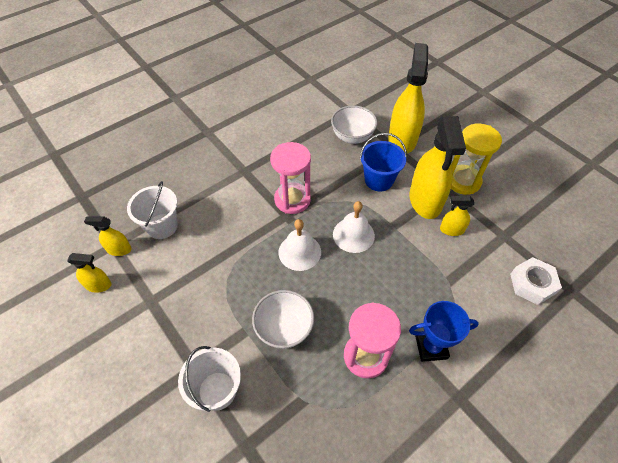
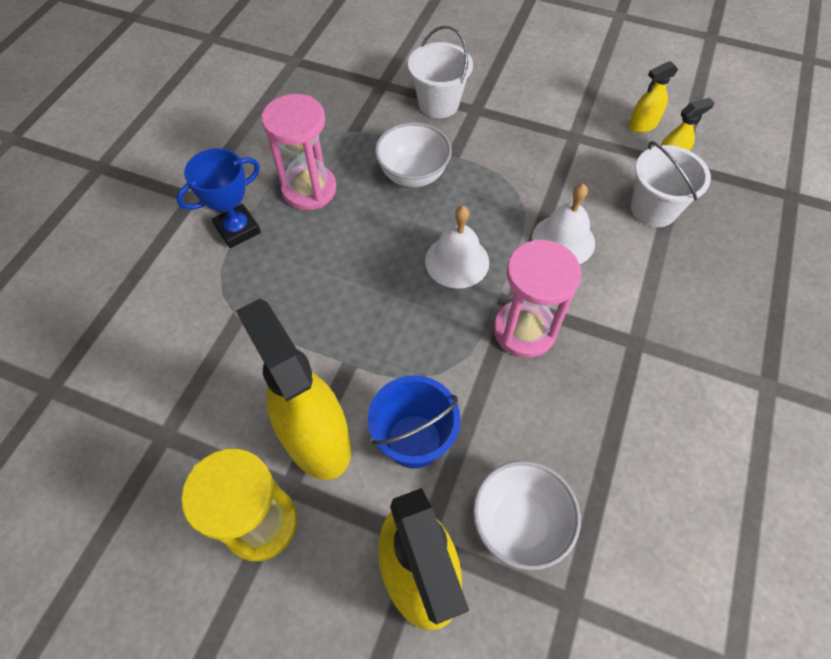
camera: 150 degrees right, 5 degrees up
white bell [333,201,375,253] -> white bell moved to [532,183,595,264]
yellow spray bottle [440,196,474,236] -> none
white nut [510,257,562,305] -> none

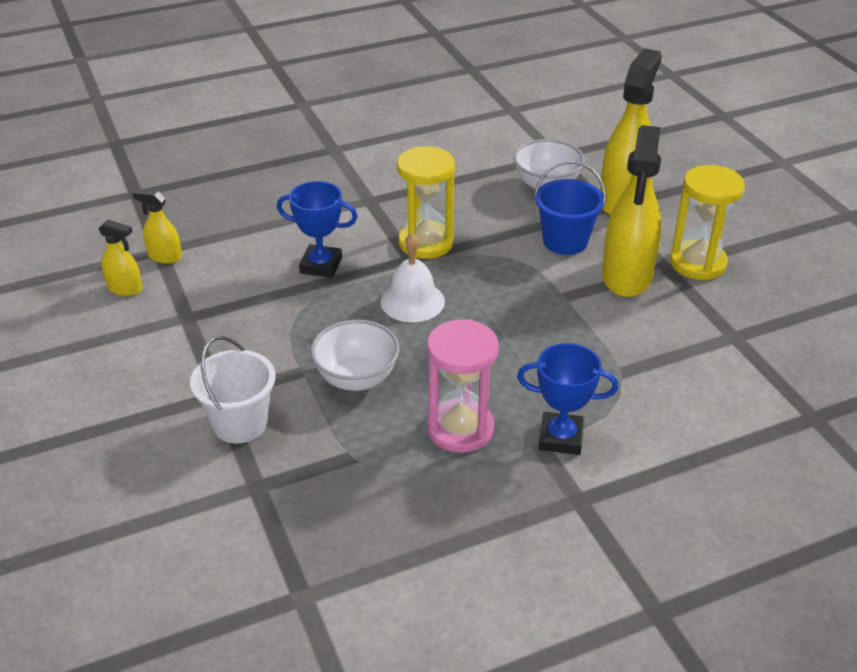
camera: 135 degrees left, 20 degrees down
pink hourglass [493,239,582,358] -> yellow hourglass [397,146,455,259]
white bell [532,183,595,264] -> blue trophy [277,181,358,278]
white bucket [631,141,711,227] -> none

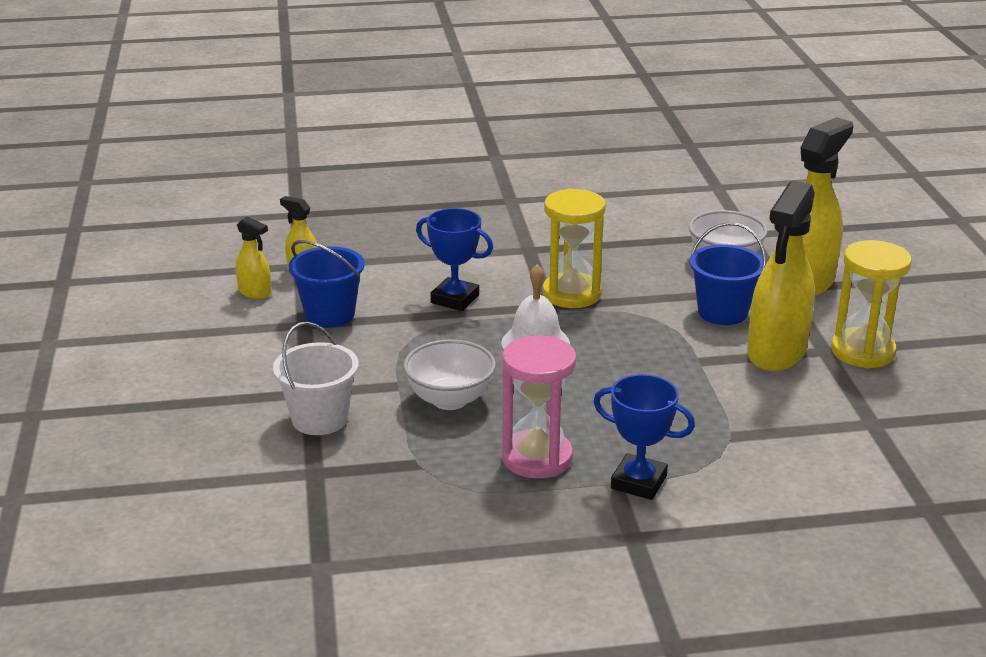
camera: 15 degrees right, 10 degrees down
none -> blue bucket [289,240,365,327]

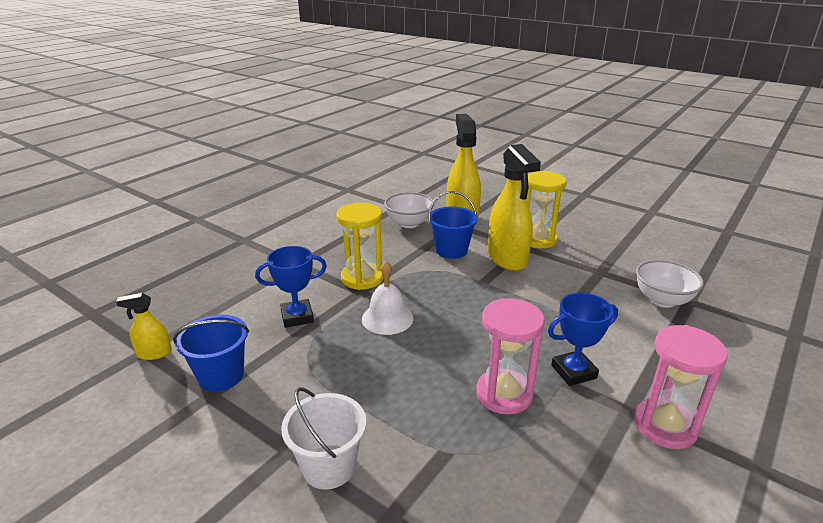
camera: 45 degrees left, 0 degrees up
yellow spray bottle [235,217,272,299] -> none
white bowl [403,339,496,410] -> white bowl moved to [636,260,704,308]
none -> pink hourglass [634,325,728,449]

